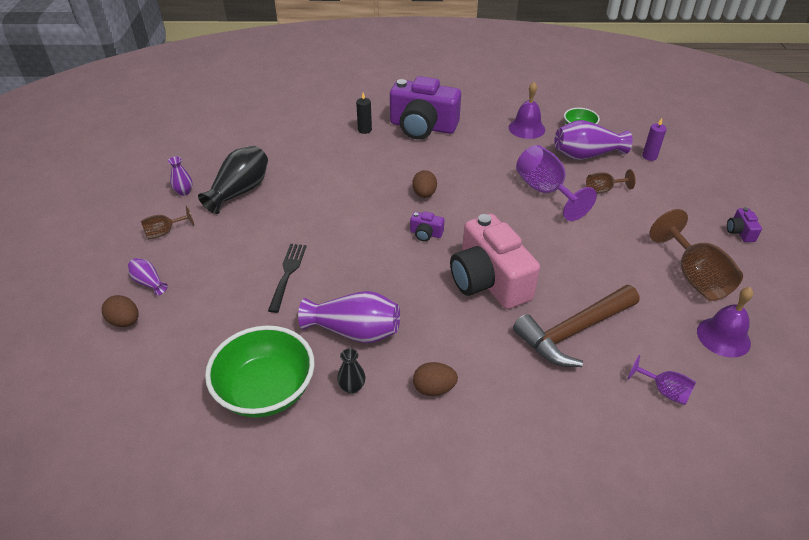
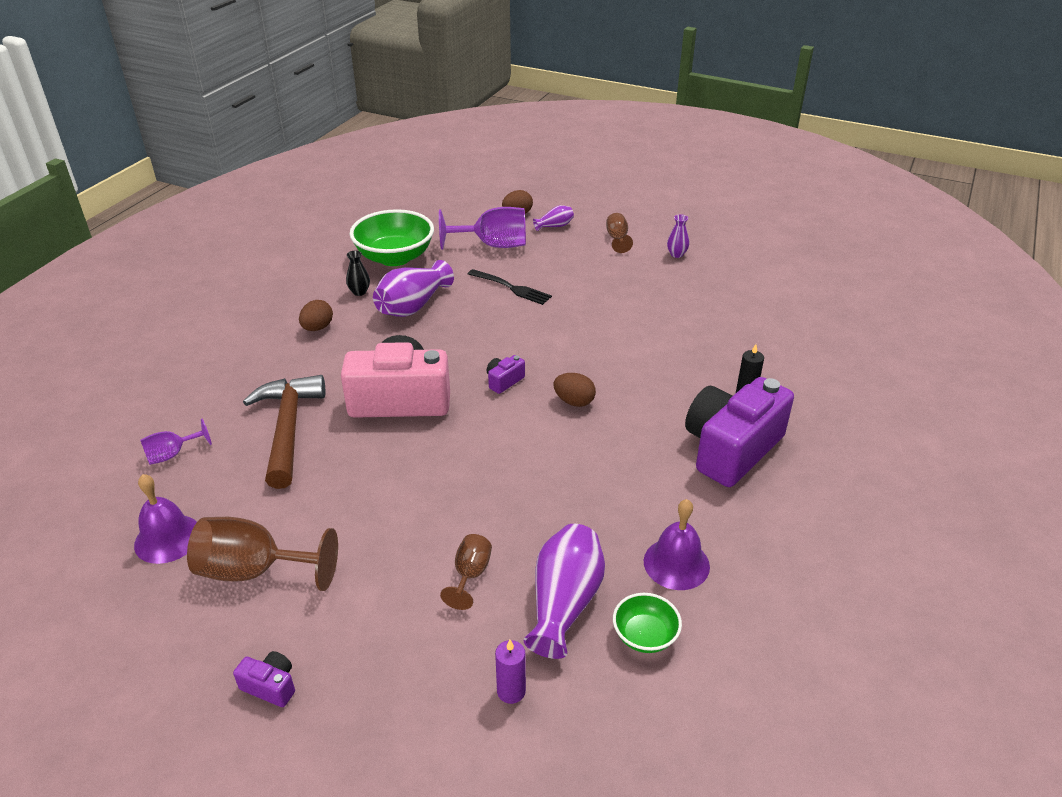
camera: 115 degrees right, 5 degrees down
black vase [198,146,268,214] -> none
purple goblet [516,145,597,221] -> purple goblet moved to [439,207,526,250]

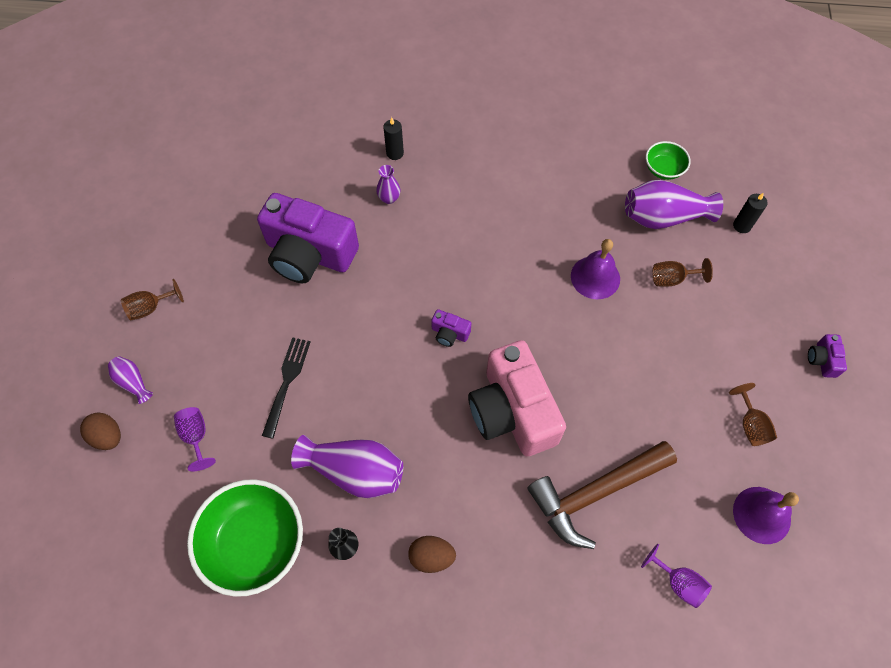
camera: 110 degrees left, 25 degrees up
brown goblet [187,517,338,591] -> brown goblet [729,383,777,446], size x0.54
purple goblet [439,207,526,250] -> purple goblet [174,407,216,472], size x0.54
purple candle [495,640,526,704] -> black candle [733,193,768,233]
brown egg [553,373,596,407] -> none
purple bell [644,499,710,590] -> purple bell moved to [571,239,620,299]
purple vase [667,214,689,258] -> purple vase moved to [376,165,401,204]
purple camera [685,377,794,487] -> purple camera moved to [257,193,359,283]

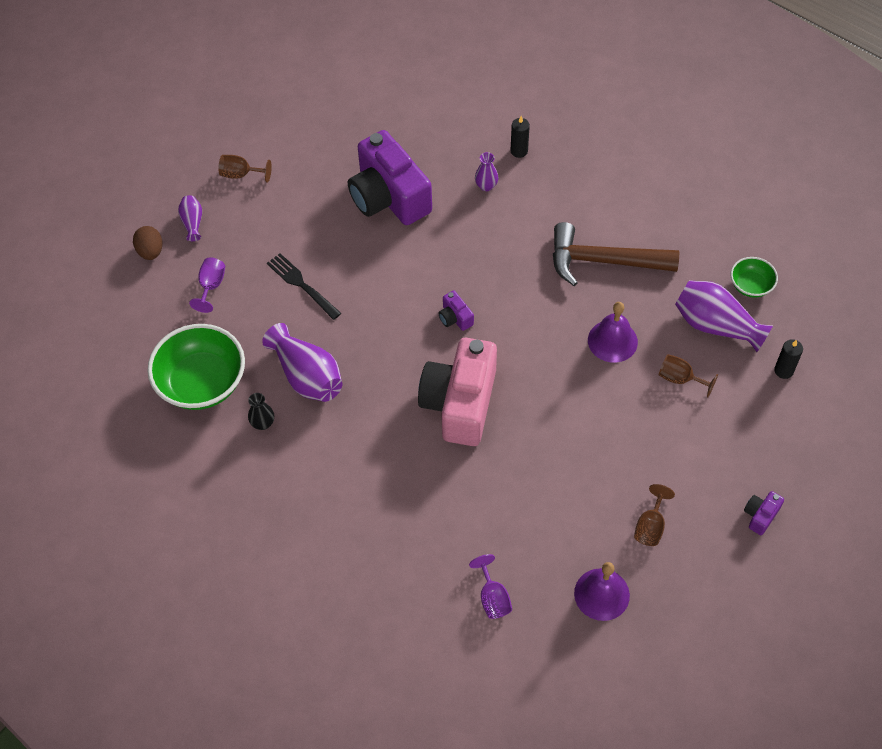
camera: 35 degrees right, 5 degrees down
black fork [262,337,311,439] -> black fork turned 90 degrees counterclockwise [267,253,341,320]
brown egg [408,536,456,573] -> none
brown hammer [527,441,677,549] -> brown hammer moved to [553,222,679,286]

